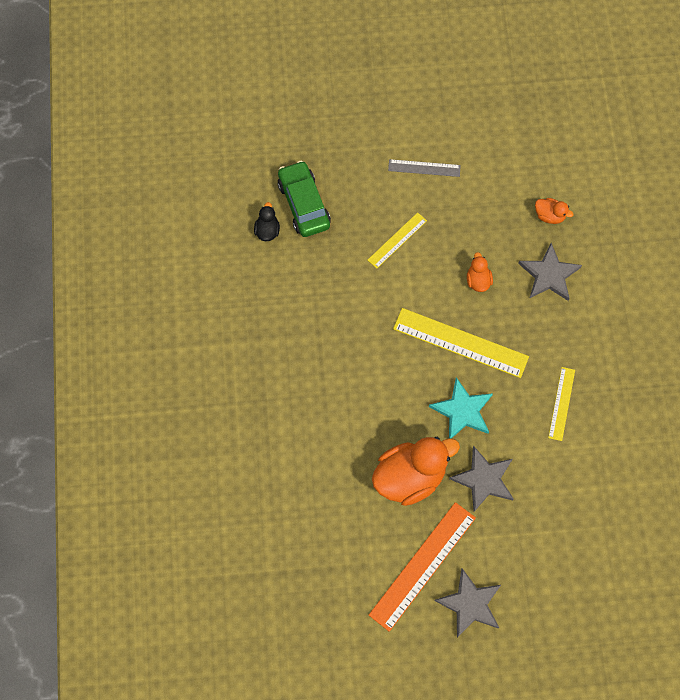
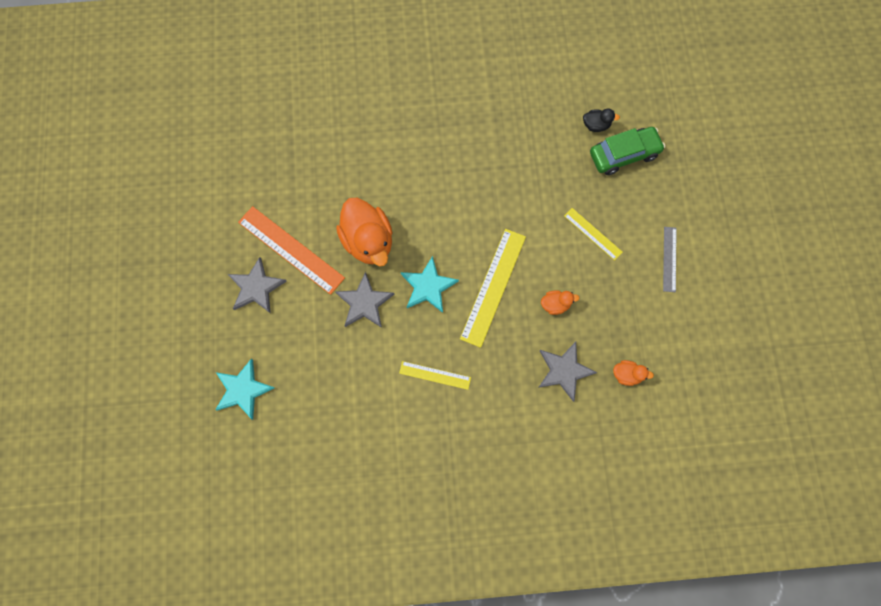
camera: 90 degrees right, 5 degrees up
orange duck [535,198,573,224] -> orange duck turned 105 degrees counterclockwise [613,360,654,386]
none -> turquoise star [215,359,274,420]

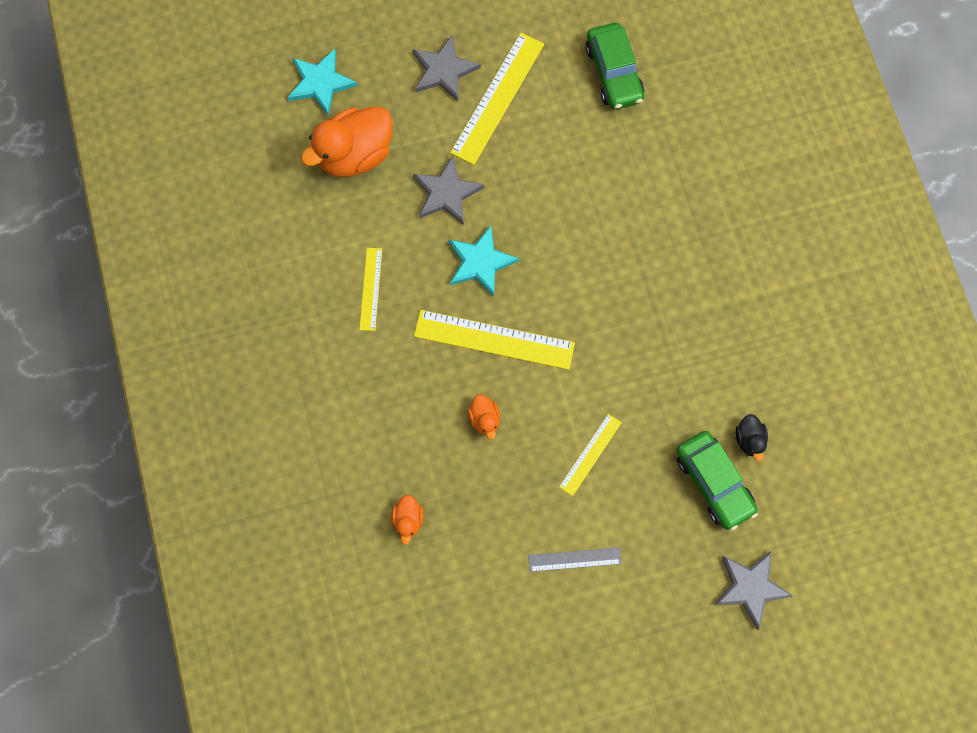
camera: 80 degrees right, 0 degrees up
orange ruler [238,206,345,295] -> yellow ruler [450,33,544,165]
orange duck [336,198,392,266] -> orange duck moved to [301,107,393,177]
grey star [538,342,597,402] -> grey star moved to [714,551,793,630]
none -> green car [586,23,644,109]

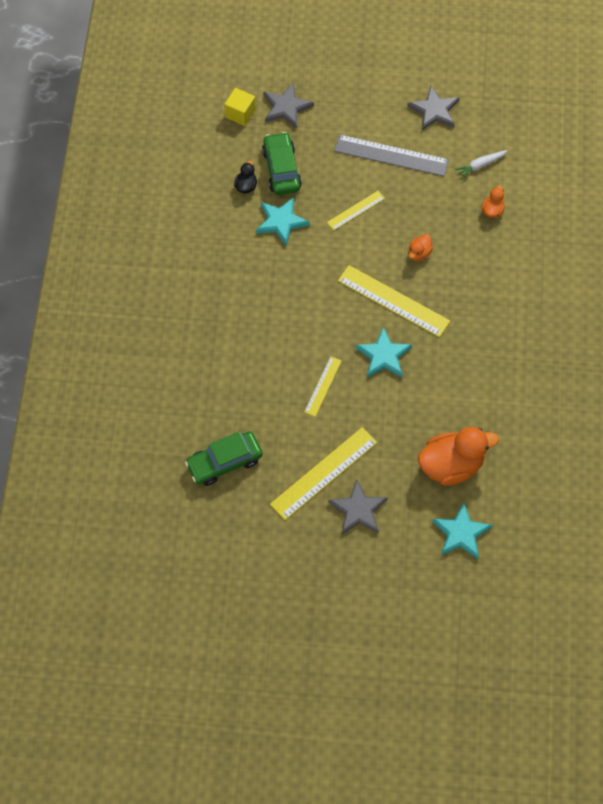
camera: 160 degrees left, 10 degrees down
yellow ruler [359,248,382,331] -> yellow ruler moved to [304,356,342,417]
grey star [413,156,484,225] -> grey star moved to [407,86,460,131]
orange duck [468,394,500,439] -> orange duck turned 150 degrees counterclockwise [408,234,433,261]
grey ruler [528,547,622,572] -> grey ruler [334,134,449,176], size x1.81
green car [586,23,644,109] -> green car turned 120 degrees counterclockwise [185,432,263,486]
none -> yellow cube [224,88,256,126]
none -> turquoise star [256,197,310,246]
none -> white carrot [455,150,507,179]

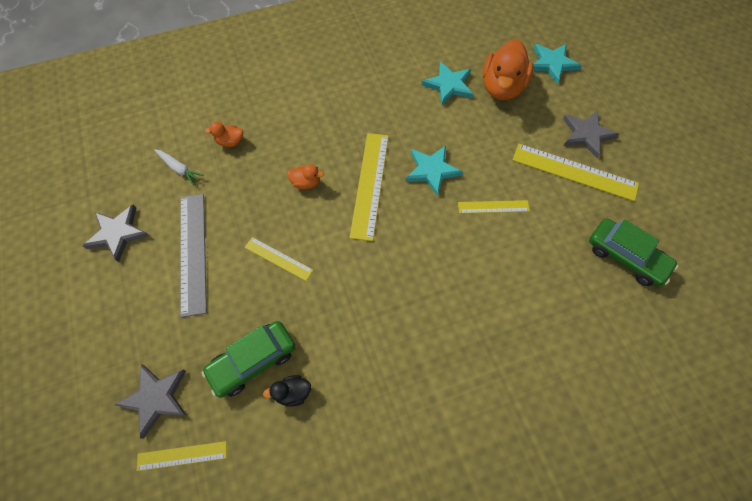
camera: 115 degrees left, 0 degrees up
yellow cube [224,88,256,126] -> yellow ruler [137,441,227,471]
turquoise star [256,197,310,246] -> turquoise star moved to [422,62,473,105]
orange duck [418,427,499,486] -> orange duck turned 120 degrees counterclockwise [483,39,534,100]

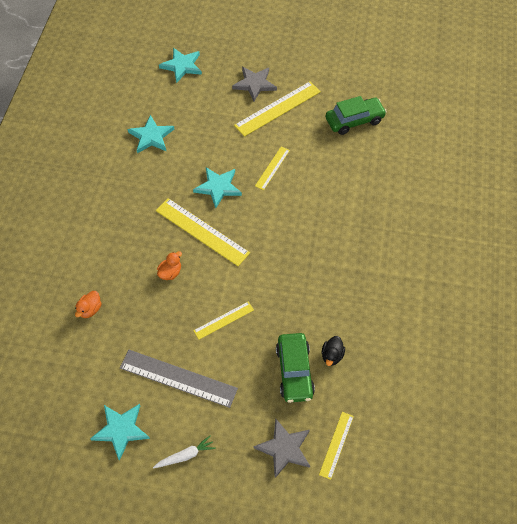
camera: 60 degrees left, 5 degrees down
grey star [83,204,149,262] -> turquoise star [90,404,150,461]
white carrot [154,149,203,185] -> white carrot moved to [153,436,216,468]
orange duck [483,39,534,100] -> none

